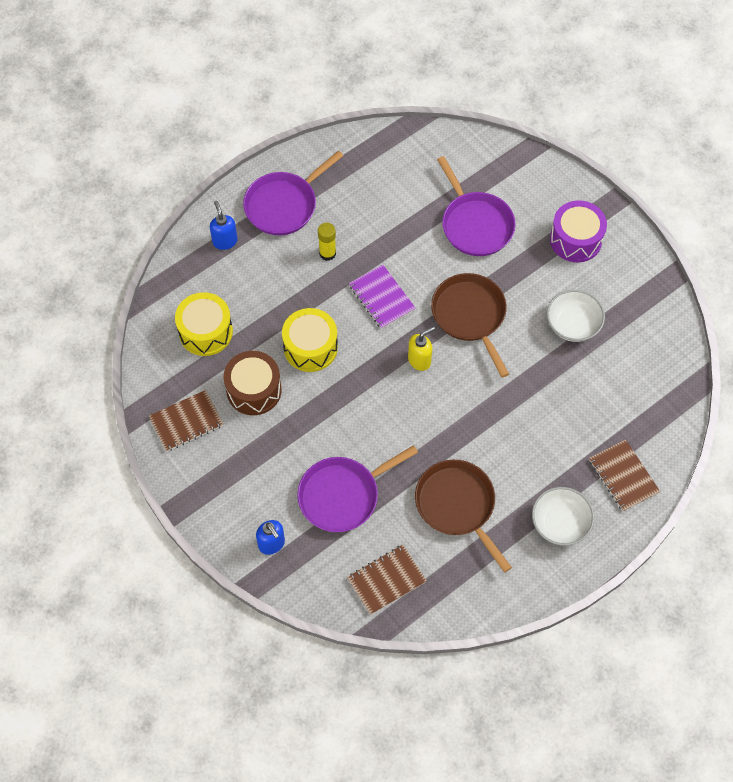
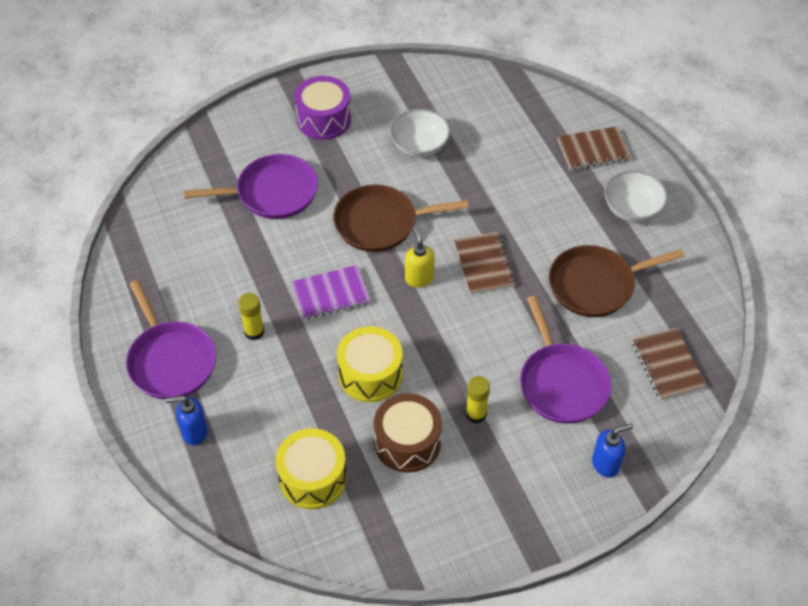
camera: 75 degrees left, 10 degrees down
brown notebook [149,390,223,452] -> brown notebook moved to [454,232,516,295]
none -> yellow glue stick [466,376,490,424]

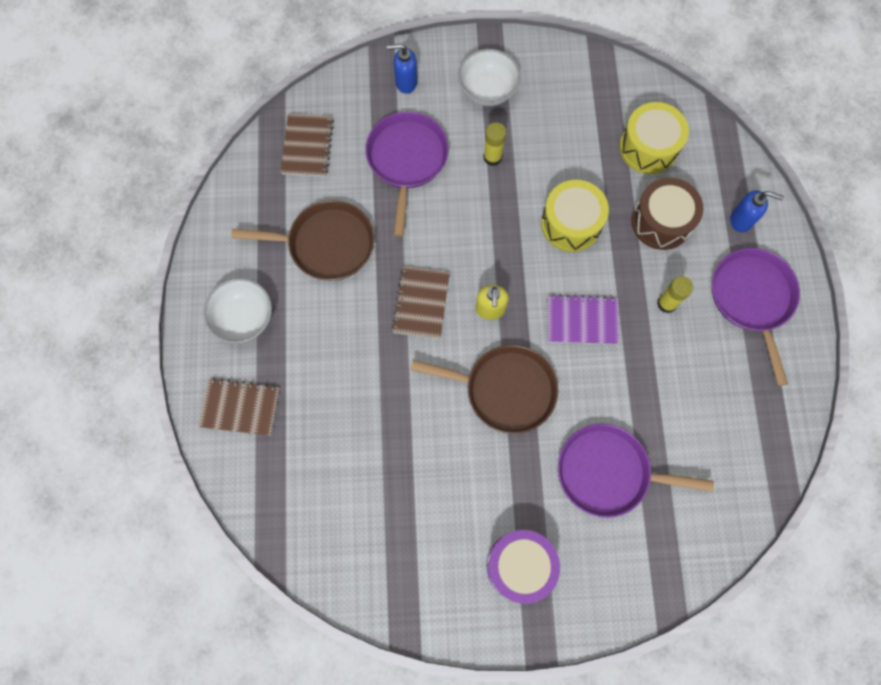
camera: 160 degrees left, 20 degrees up
brown drum [374,393,442,473] -> brown drum moved to [631,178,704,250]
white bowl [390,109,450,157] -> white bowl moved to [458,49,521,106]

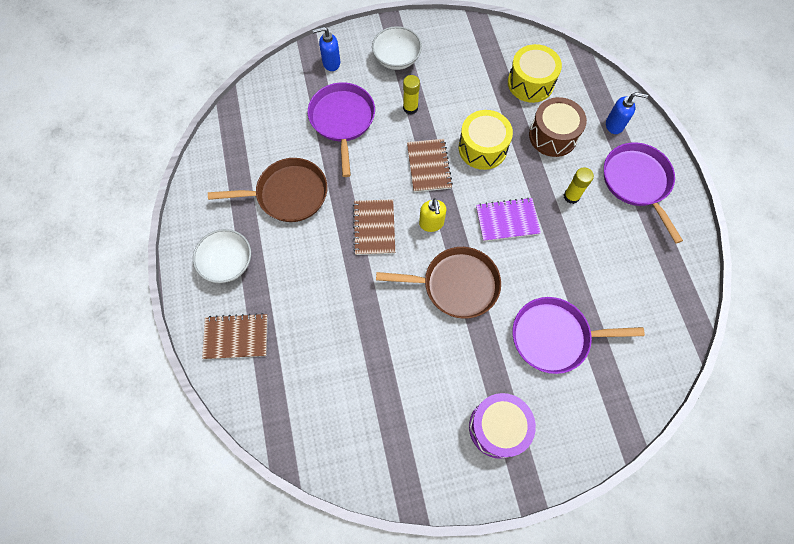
camera: 10 degrees left, 5 degrees down
brown notebook [280,113,334,177] -> brown notebook moved to [407,139,453,192]

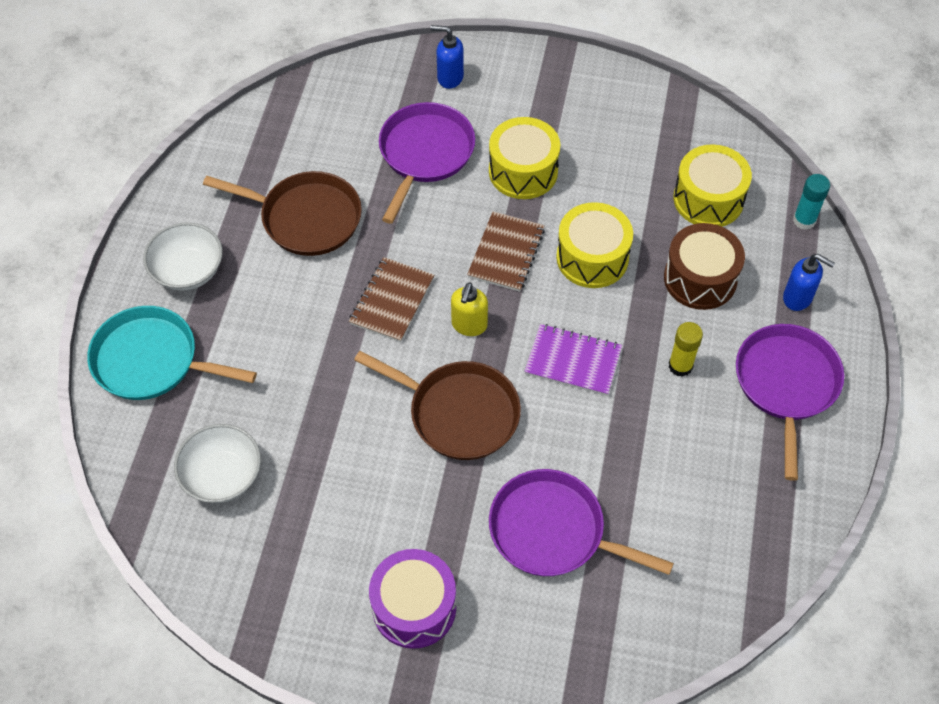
camera: 25 degrees right, 10 degrees down
brown notebook [202,313,268,359] -> turquoise pan [87,306,257,400]
white bowl [372,26,422,70] -> white bowl moved to [174,424,261,503]
yellow glue stick [403,75,420,115] -> yellow drum [489,117,560,199]
none -> turquoise glue stick [793,174,830,230]

